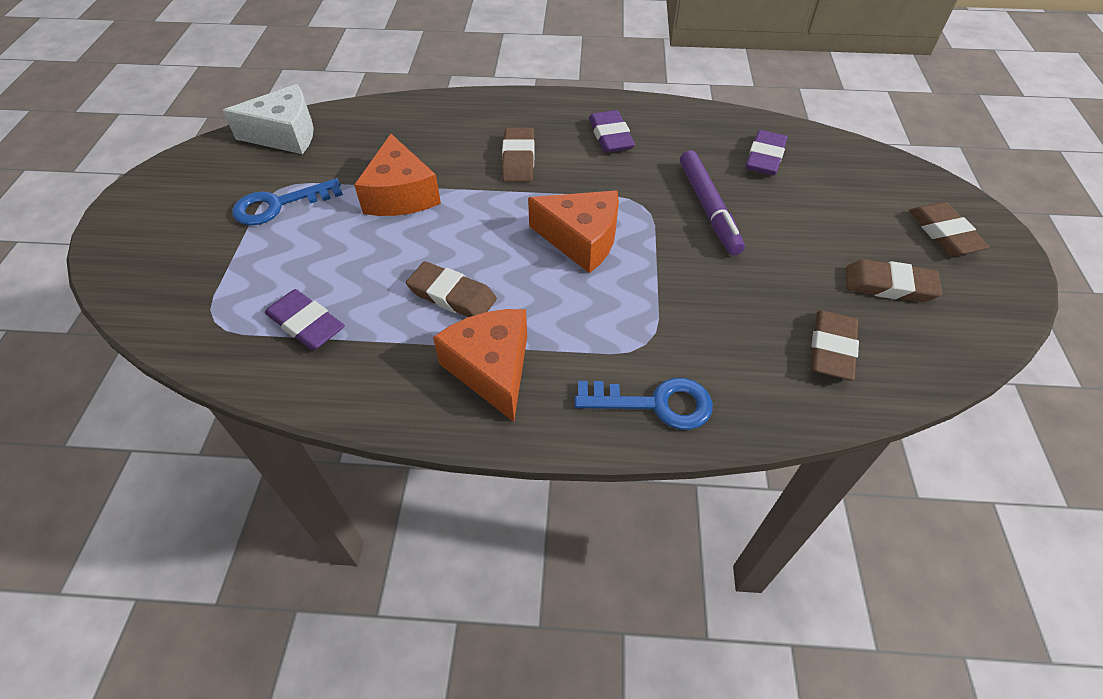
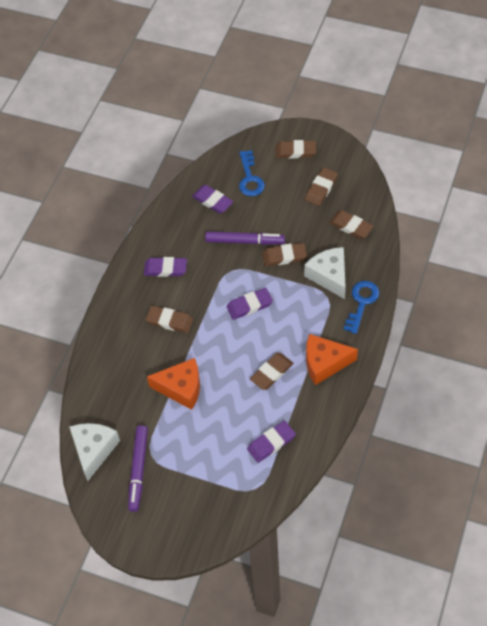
camera: 70 degrees left, 5 degrees up
blue key [232,178,343,226] -> blue key moved to [239,150,265,196]
orange cheese [528,191,619,273] -> purple eraser [226,288,273,320]
none -> purple marker [128,425,148,512]
none -> brown eraser [262,243,307,266]
none -> white cheese [304,247,346,299]

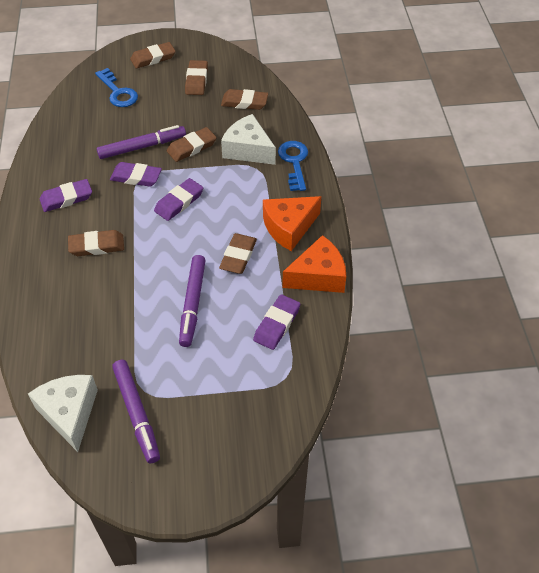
camera: 30 degrees left, 5 degrees down
orange cheese [147,358,200,410] -> orange cheese moved to [282,235,346,293]
purple eraser [192,185,233,213] -> purple eraser moved to [110,162,162,187]
none -> purple marker [179,255,206,347]

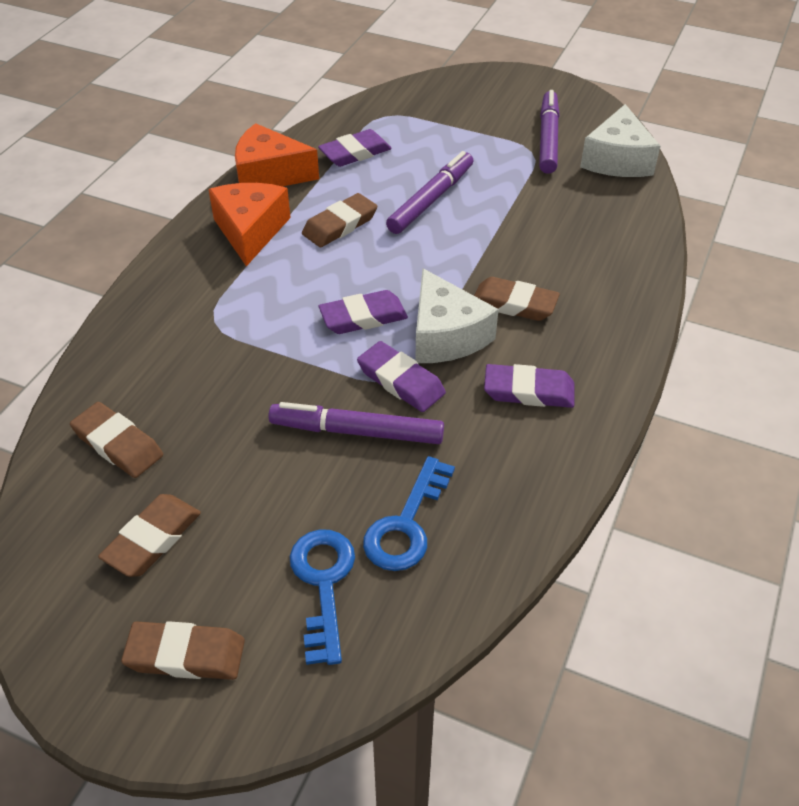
camera: 150 degrees left, 5 degrees down
brown eraser [167,127,217,162] -> none
white cheese [221,114,276,165] -> white cheese moved to [415,269,499,363]
orange cheese [263,196,321,251] -> orange cheese turned 90 degrees counterclockwise [208,183,291,266]
blue key [278,141,308,191] -> blue key moved to [363,456,455,571]

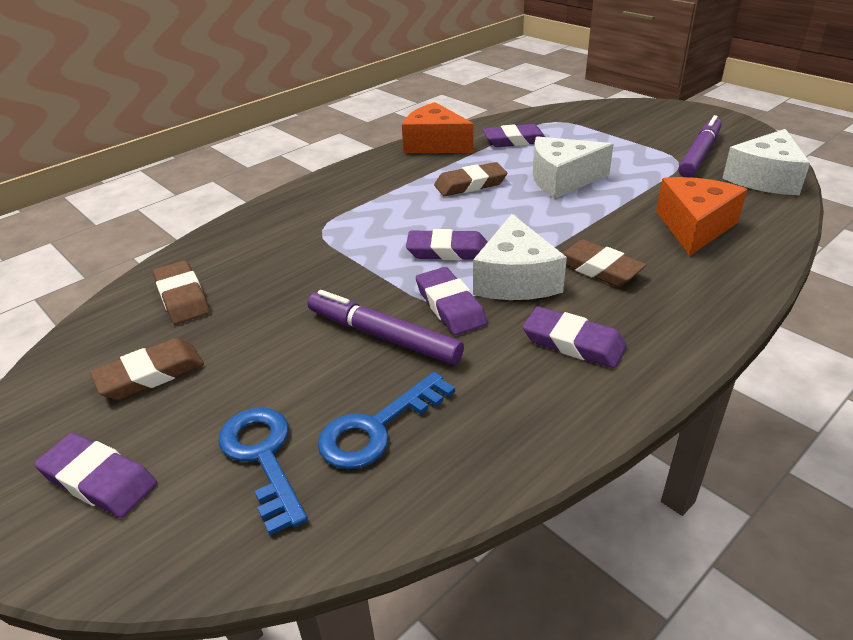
camera: 25 degrees right, 10 degrees down
brown eraser [121,621,245,680] -> purple eraser [34,433,157,518]
orange cheese [208,183,291,266] -> orange cheese moved to [656,177,747,256]
blue key [290,529,355,665] -> blue key turned 45 degrees counterclockwise [219,408,308,535]
purple marker [386,151,474,234] -> white cheese [533,136,614,198]

